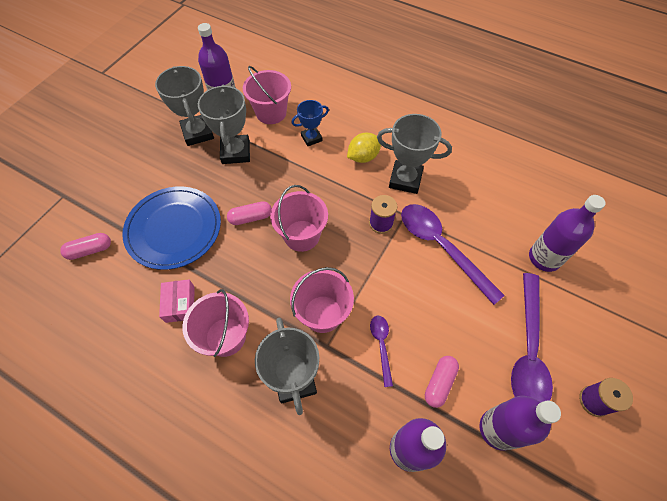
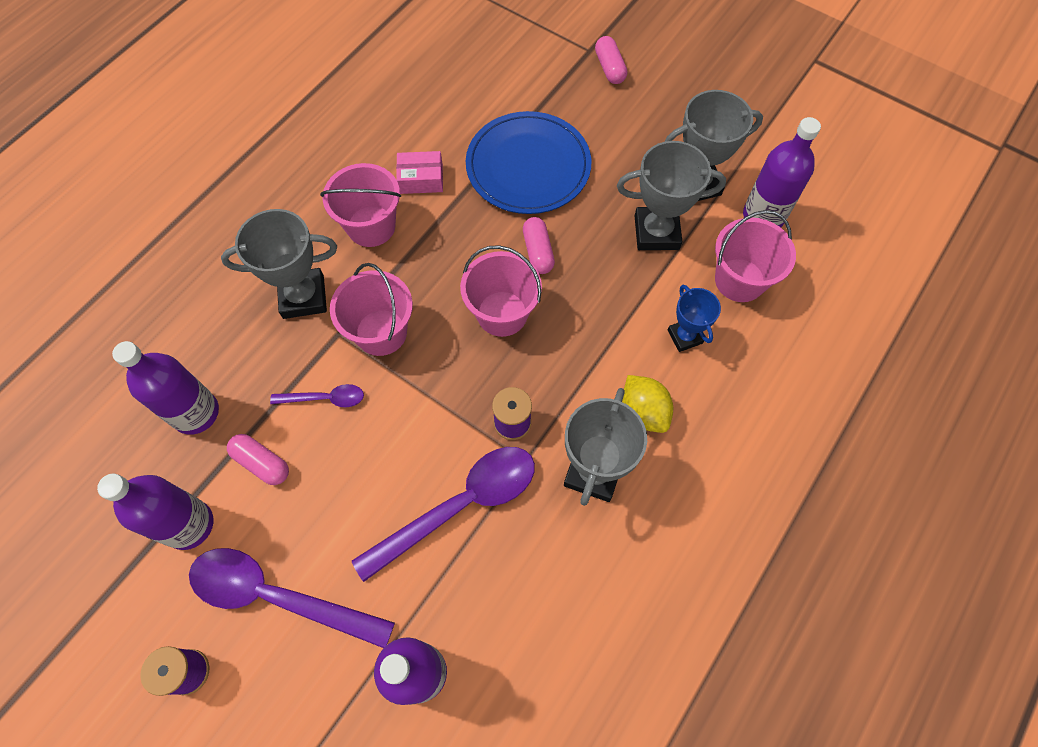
camera: 95 degrees right, 5 degrees up
pink capsule [60,233,111,260] -> pink capsule moved to [595,36,627,84]

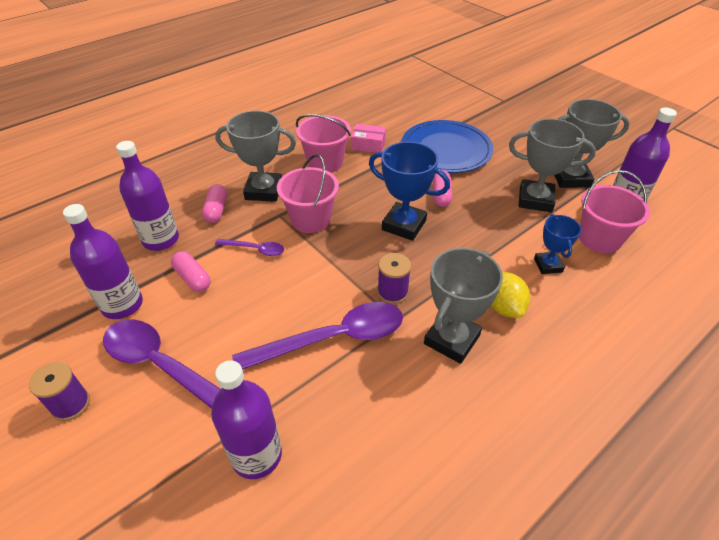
camera: 15 degrees right, 20 degrees down
pink bucket [460,245,542,337] -> blue trophy [369,141,450,241]
pink capsule [595,36,627,84] -> pink capsule moved to [202,184,227,223]

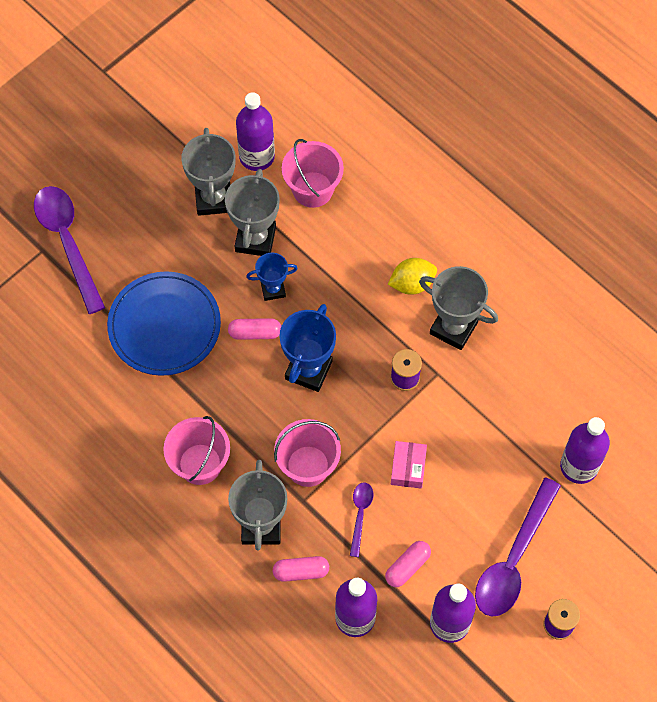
camera: 95 degrees left, 20 degrees up
purple spoon [232,302,403,370] -> purple spoon moved to [34,186,105,314]
pink box [351,124,386,153] -> pink box moved to [391,441,427,489]
blue trophy [534,214,581,274] -> blue trophy moved to [246,253,298,301]

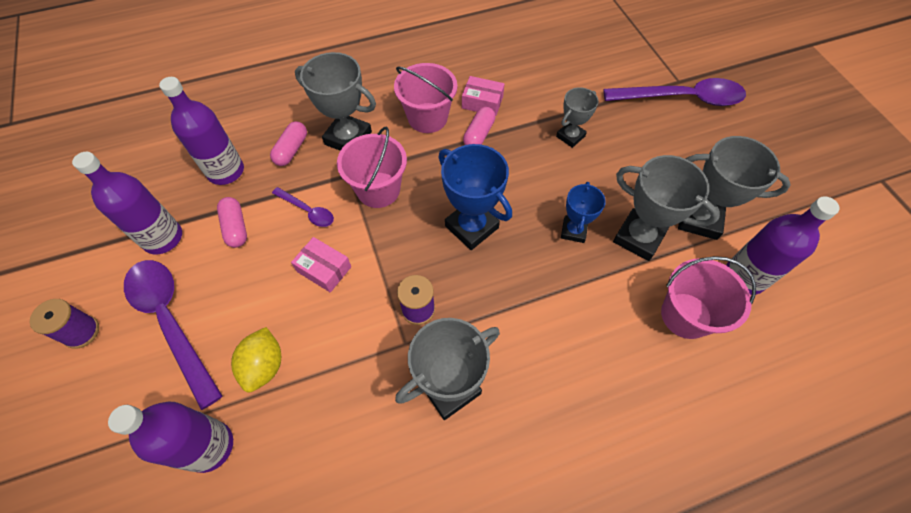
camera: 115 degrees right, 5 degrees down
blue plate [107,271,221,376] -> grey trophy [556,87,599,148]
pink capsule [228,318,281,340] -> pink capsule moved to [463,107,495,145]
yellow lemon [388,258,437,295] -> yellow lemon moved to [231,327,281,392]
none -> pink box [462,76,505,116]

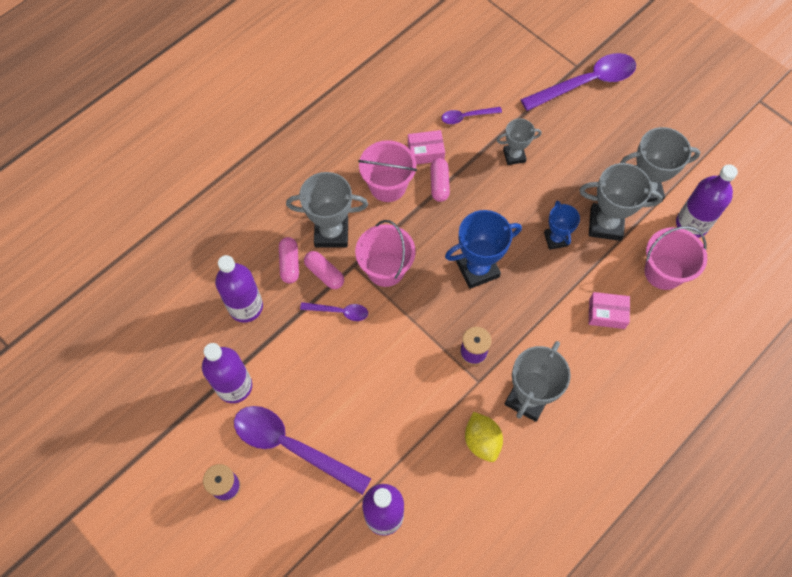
camera: 25 degrees left, 5 degrees up
pink capsule [217,197,247,248] -> pink capsule moved to [304,251,344,289]
yellow lemon [231,327,281,392] -> yellow lemon moved to [465,412,503,462]
pink box [291,237,351,293] -> pink box moved to [589,292,630,329]
blue trophy [439,144,512,250] -> blue trophy turned 45 degrees counterclockwise [445,210,522,289]
grey trophy [556,87,599,148] -> grey trophy turned 60 degrees clockwise [497,118,542,165]
none -> purple spoon [441,107,502,124]

